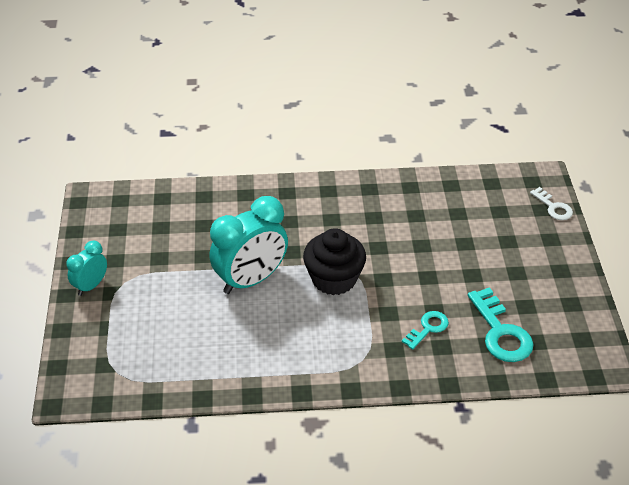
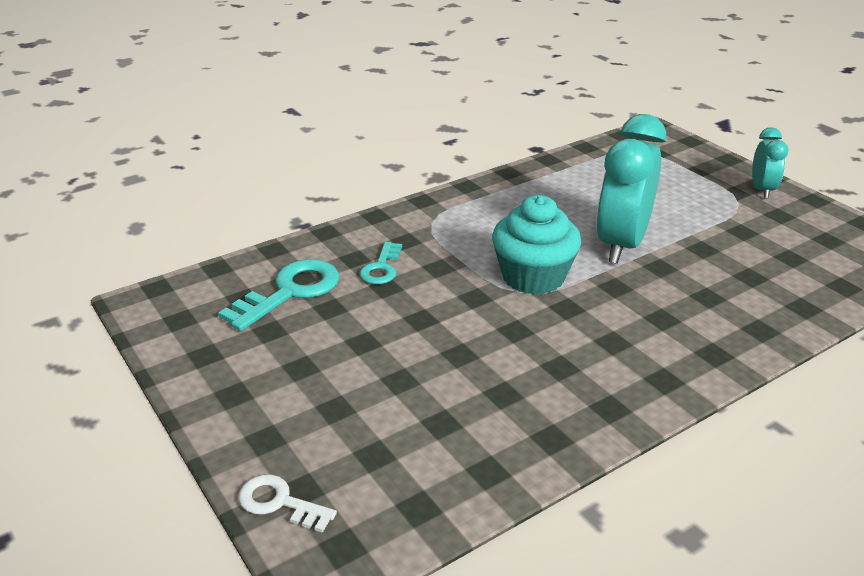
camera: 150 degrees right, 10 degrees down
black cupcake [303,228,366,295] -> turquoise cupcake [492,195,581,295]
turquoise key [468,287,534,362] -> turquoise key turned 90 degrees clockwise [218,259,339,331]

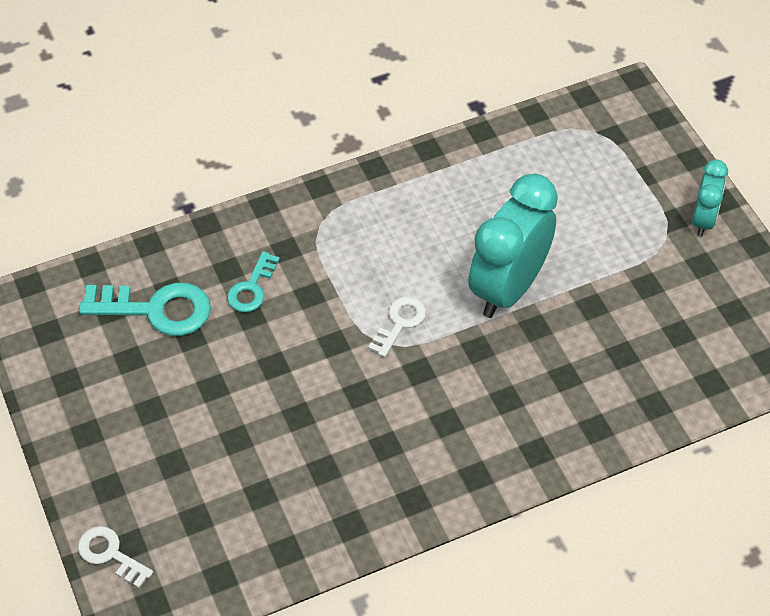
camera: 10 degrees right, 20 degrees up
turquoise key [218,259,339,331] -> turquoise key turned 45 degrees clockwise [79,283,211,336]
turquoise cupcake [492,195,581,295] -> white key [368,296,426,357]

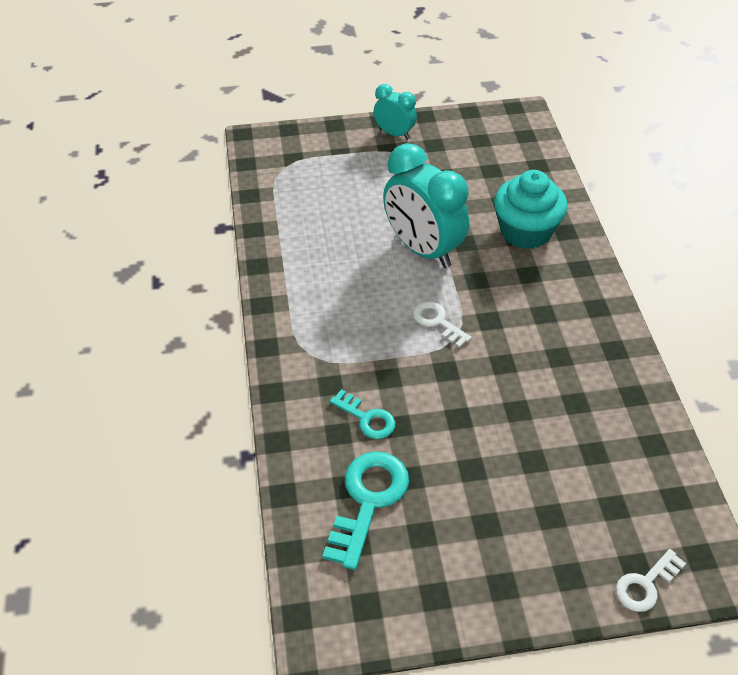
camera: 75 degrees left, 5 degrees down
none -> turquoise cupcake [494,170,567,249]

